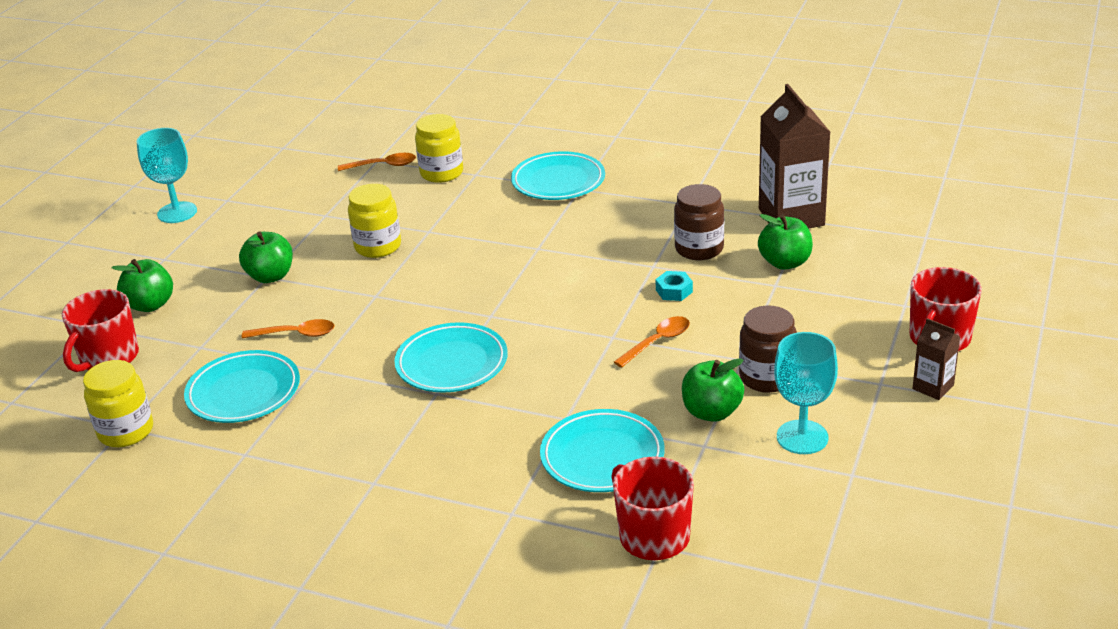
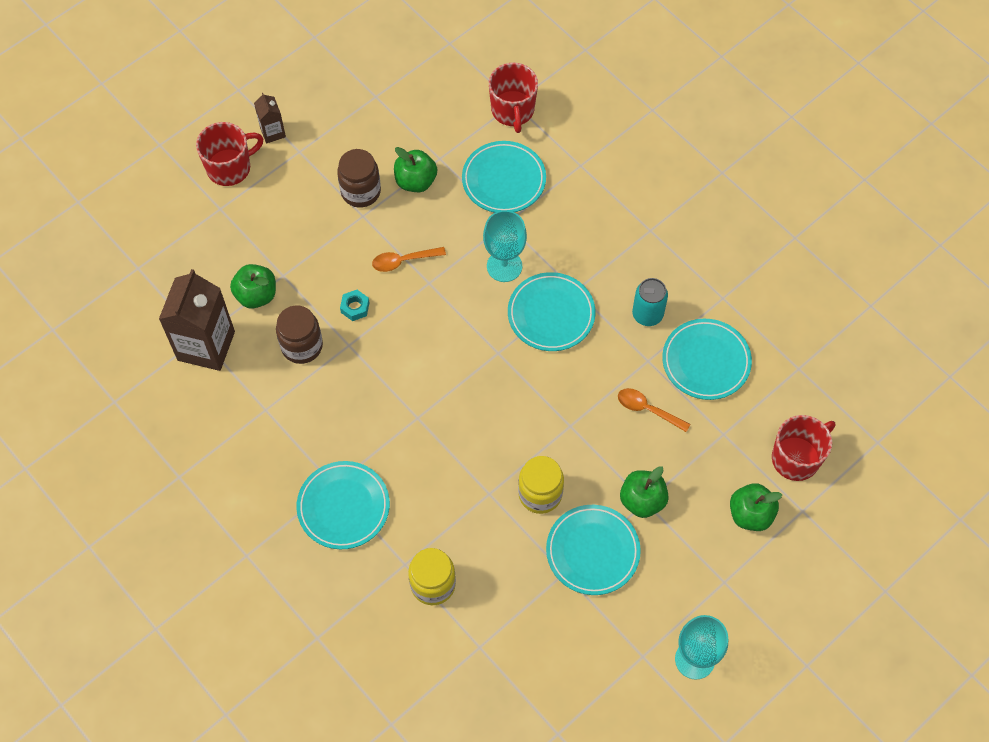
camera: 155 degrees left, 30 degrees up
yellow jar [83,360,153,447] -> none
orange spoon [338,153,416,171] -> none
turquoise goblet [774,332,838,454] -> turquoise goblet moved to [483,210,527,282]
none -> turquoise plate [546,505,641,595]
none -> turquoise can [632,278,668,326]

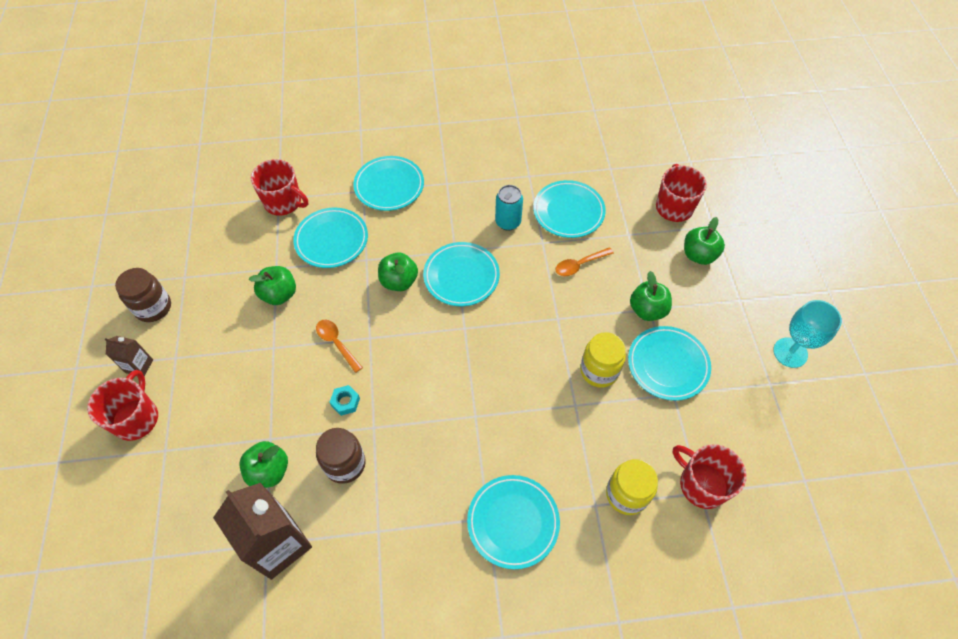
camera: 55 degrees left, 5 degrees down
brown jar [337,149,381,208] -> brown jar moved to [115,268,171,322]
orange spoon [372,247,446,272] -> orange spoon turned 120 degrees clockwise [316,320,363,373]
turquoise goblet [483,210,527,282] -> green apple [378,252,418,291]
none -> turquoise plate [353,156,424,211]
none -> red mug [673,444,747,509]

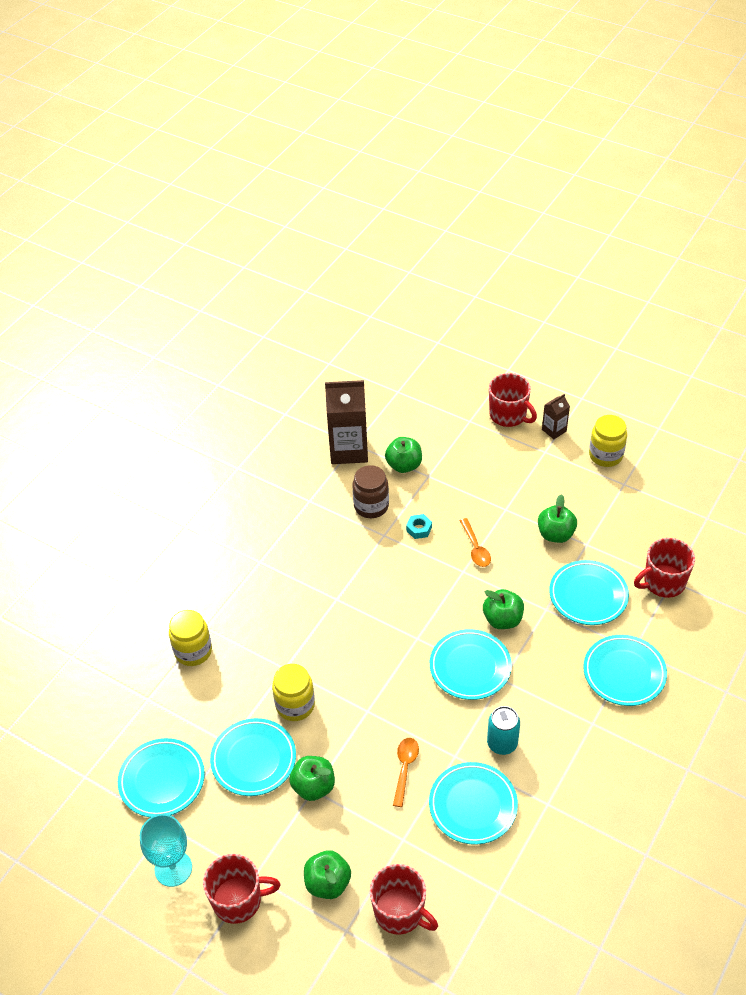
camera: 130 degrees right, 10 degrees down
brown jar [115,268,171,322] -> yellow jar [589,415,627,467]
orange spoon [316,320,363,373] -> orange spoon turned 75 degrees clockwise [460,518,491,567]
turquoise plate [467,475,560,569] -> turquoise plate moved to [118,738,205,817]
red mug [673,444,747,509] -> red mug moved to [203,854,280,924]

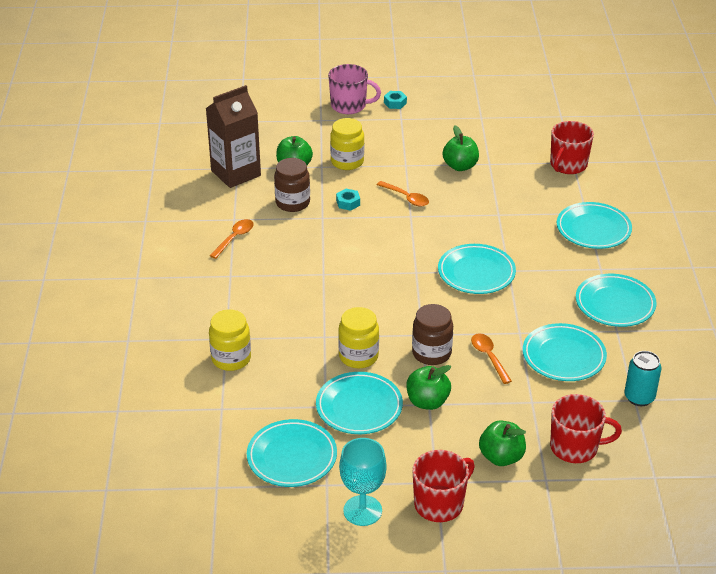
camera: 35 degrees left, 10 degrees down
green apple [483,589,524,629] -> none
turquoise can [487,706,520,755] -> turquoise can moved to [625,351,661,406]
red mug [489,373,537,427] -> pink mug [328,64,381,114]
brown carton [542,394,570,439] -> turquoise nut [384,91,407,109]
turquoise plate [549,560,629,625] -> turquoise plate moved to [576,274,656,327]
yellow jar [589,415,627,467] -> yellow jar moved to [330,118,364,170]
none -> orange spoon [210,219,254,259]
none -> brown jar [412,304,453,365]

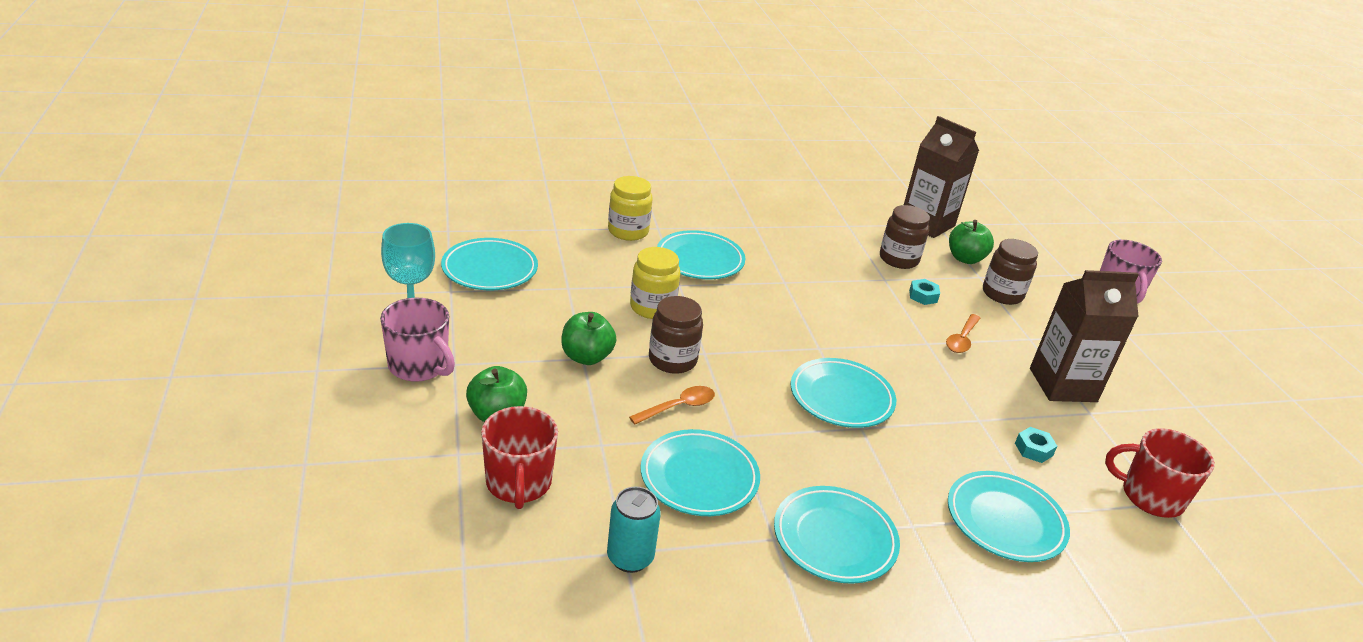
camera: 75 degrees right, 5 degrees down
orange spoon [210,219,254,259] -> none
turquoise plate [316,372,403,434] -> turquoise plate moved to [657,230,745,279]
yellow jar [330,118,364,170] -> brown jar [983,239,1038,305]
turquoise nut [384,91,407,109] -> turquoise nut moved to [1015,427,1057,463]
red mug [413,450,475,522] -> pink mug [380,298,455,382]
green apple [442,125,479,171] -> brown carton [1030,270,1139,402]

